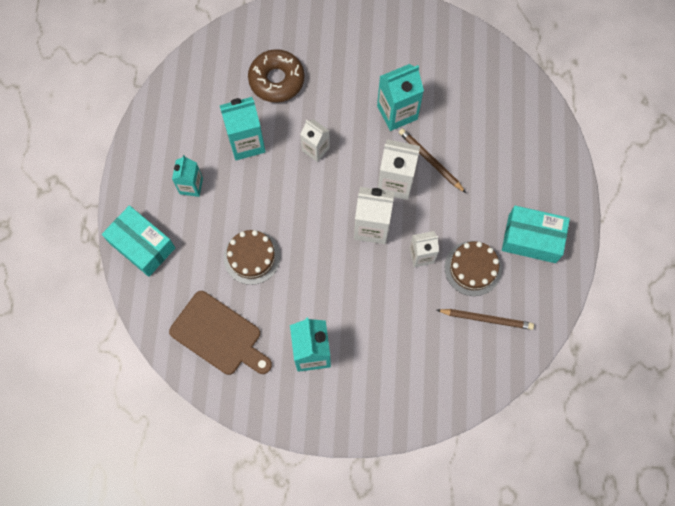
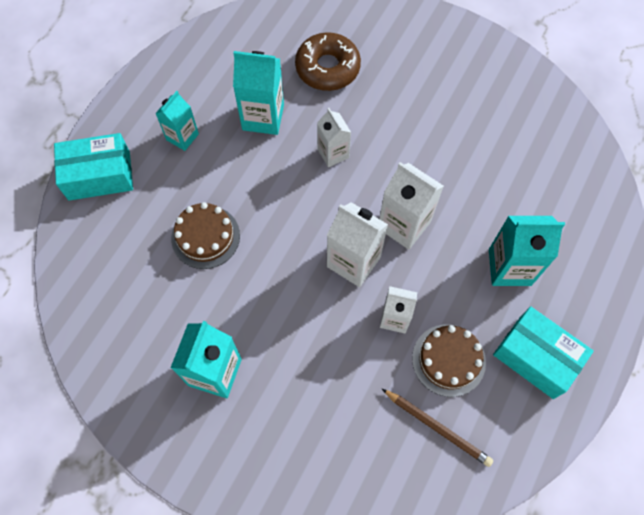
camera: 25 degrees right, 5 degrees down
turquoise box [102,205,175,277] -> turquoise box turned 75 degrees counterclockwise [54,133,133,201]
brown cutting board [169,291,272,375] -> none
turquoise carton [377,64,424,131] -> turquoise carton moved to [489,216,565,286]
brown pencil [399,128,466,193] -> none

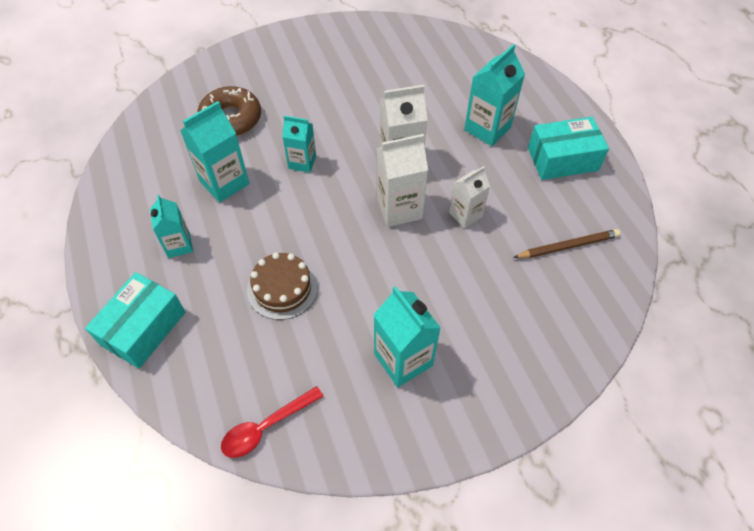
camera: 50 degrees left, 10 degrees down
white carton [317,108,351,167] -> turquoise carton [282,116,316,173]
brown cake [412,325,486,397] -> none
none -> red spoon [221,386,324,458]

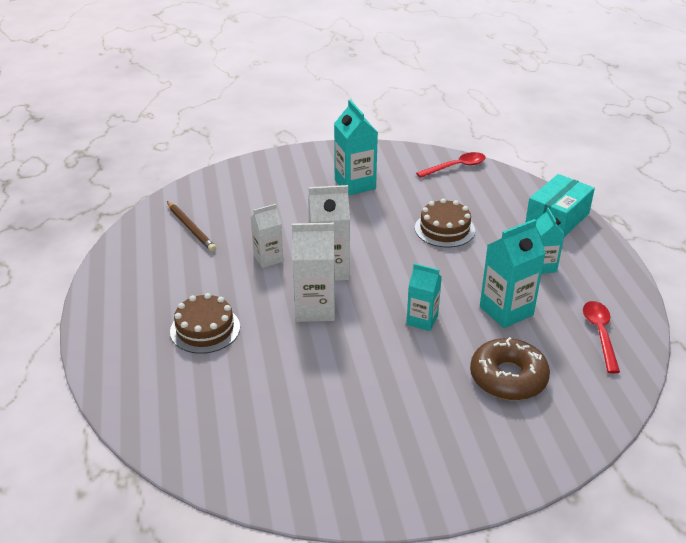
camera: 170 degrees left, 20 degrees down
turquoise carton [464,44,525,146] -> brown cake [170,293,240,354]
brown pencil [513,229,621,258] -> brown pencil turned 120 degrees counterclockwise [167,201,216,252]
turquoise box [528,117,609,180] -> none
none -> red spoon [583,301,620,373]

